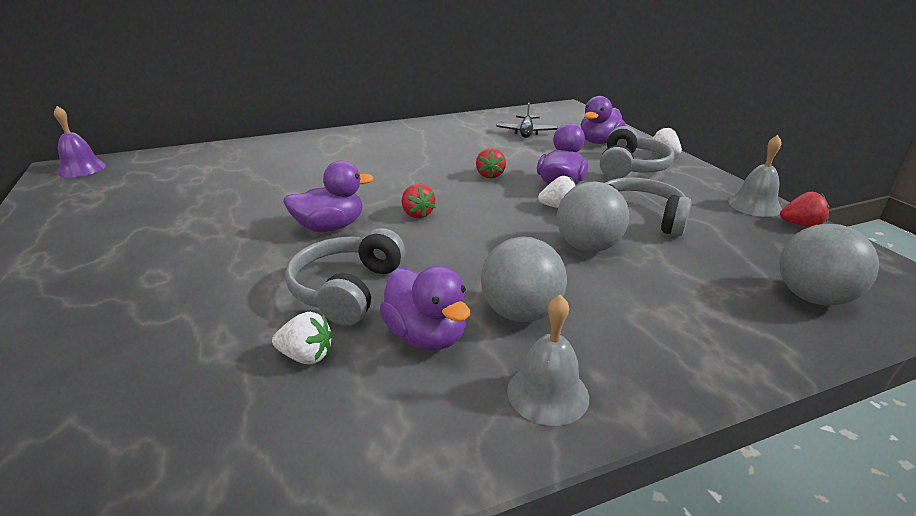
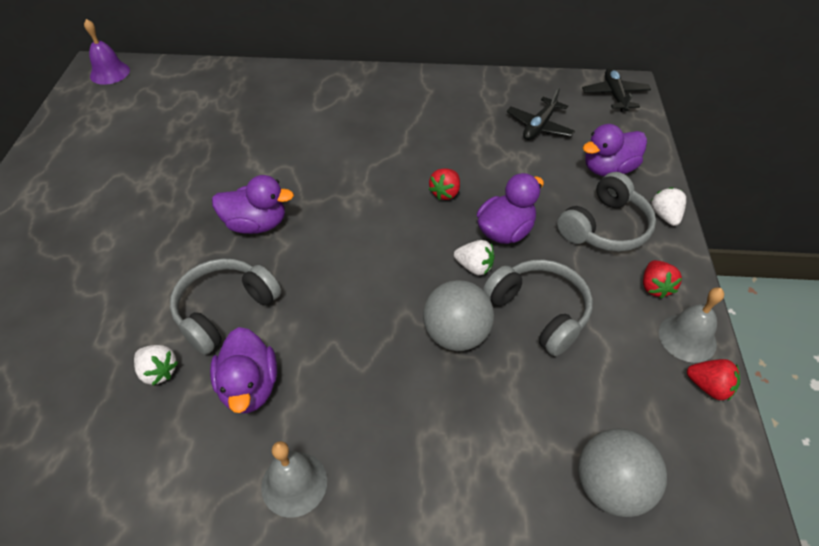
camera: 25 degrees right, 20 degrees up
red strawberry [402,184,435,218] -> red strawberry moved to [643,260,682,299]
grey ball [481,237,567,322] -> none
none -> black plane [582,68,651,112]

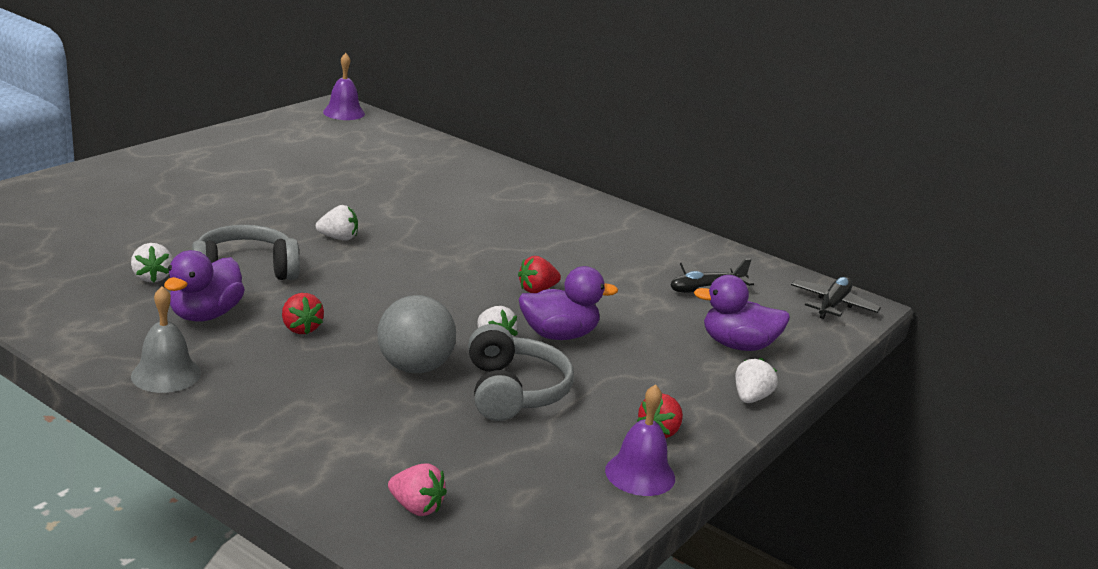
camera: 30 degrees right, 25 degrees down
purple duck [212,175,294,234] -> white strawberry [316,205,358,241]
grey headphones [557,172,656,252] -> none
grey ball [578,428,667,517] -> pink strawberry [388,463,447,516]
grey bell [659,287,724,363] -> purple bell [605,384,675,496]
red strawberry [687,359,740,401] -> red strawberry moved to [282,293,324,334]

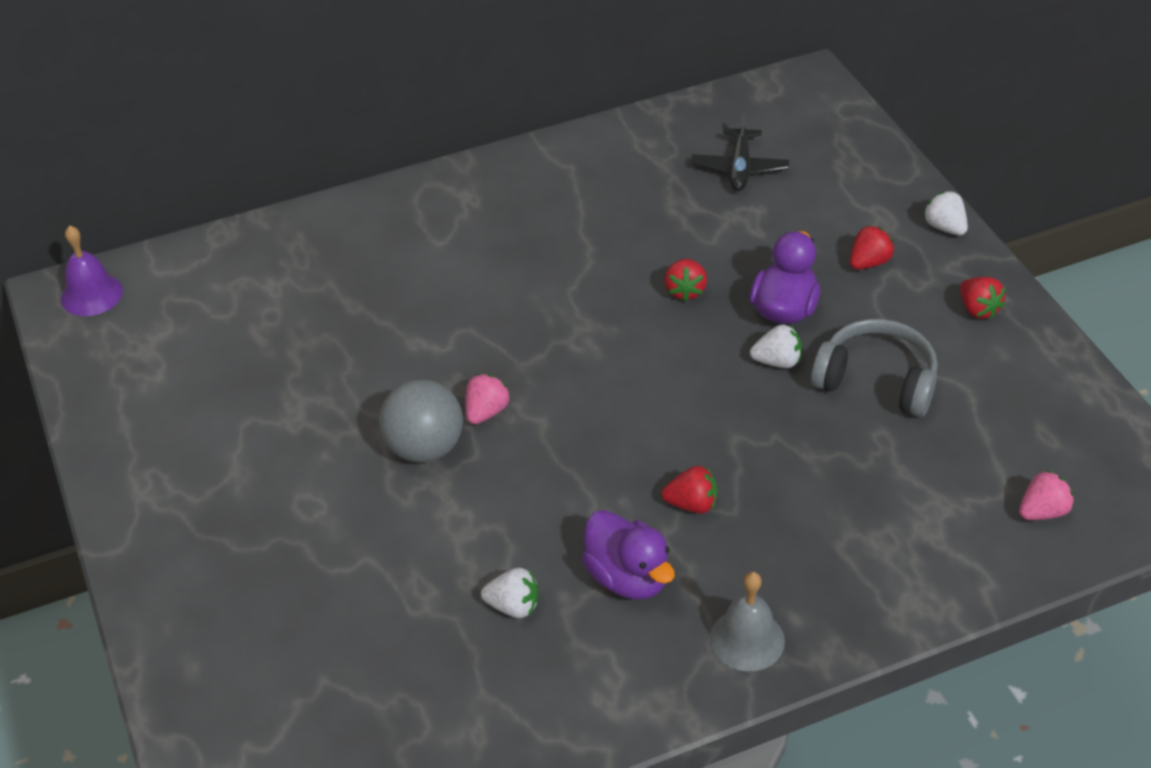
camera: 55 degrees left, 20 degrees up
grey headphones [192,225,300,280] -> none
white strawberry [316,205,358,241] -> pink strawberry [465,374,510,425]
grey ball [377,295,456,374] -> grey ball moved to [379,379,463,463]
purple bell [605,384,675,496] -> none
purple duck [694,275,790,351] -> none
black plane [791,276,881,319] -> none
none -> red strawberry [850,225,894,270]

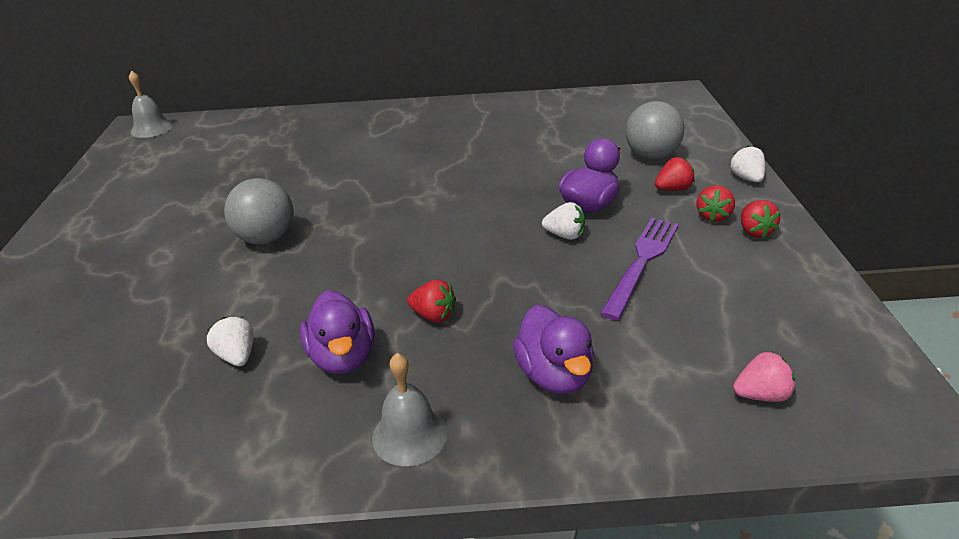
camera: 20 degrees right, 10 degrees down
purple bell [61,225,123,316] -> grey bell [129,70,173,138]
pink strawberry [465,374,510,425] -> none
white strawberry [481,568,538,618] -> white strawberry turned 150 degrees counterclockwise [207,317,254,366]
red strawberry [664,259,707,302] -> red strawberry moved to [697,186,735,222]
black plane [691,111,789,191] -> none
grey headphones [811,319,938,417] -> purple fork [600,218,679,320]
none -> purple duck [513,305,594,394]
none -> grey ball [626,101,685,159]

